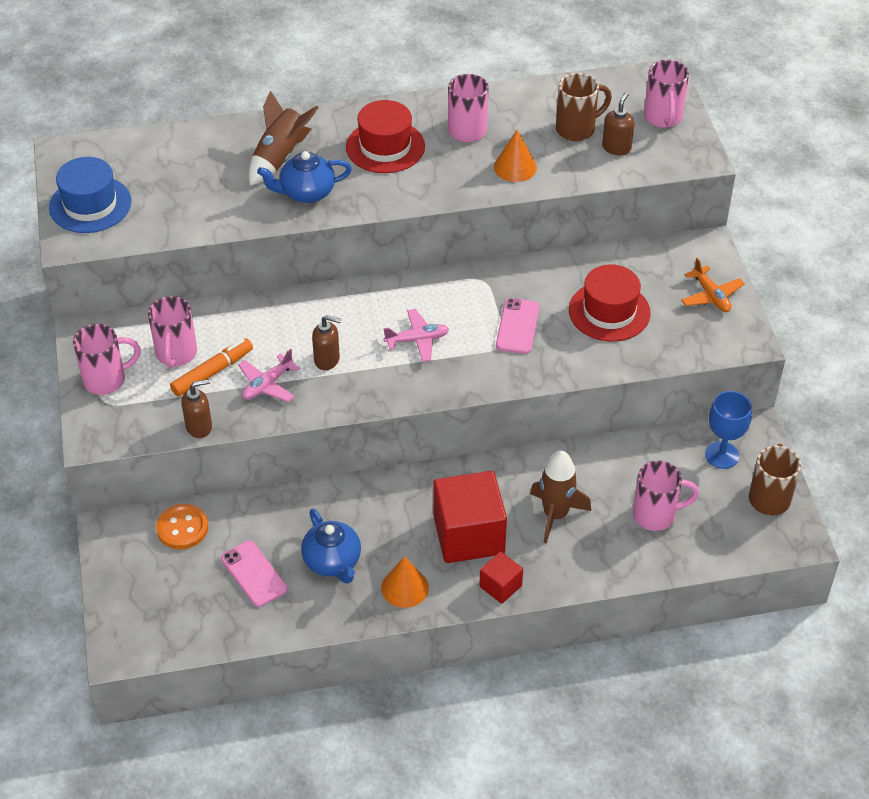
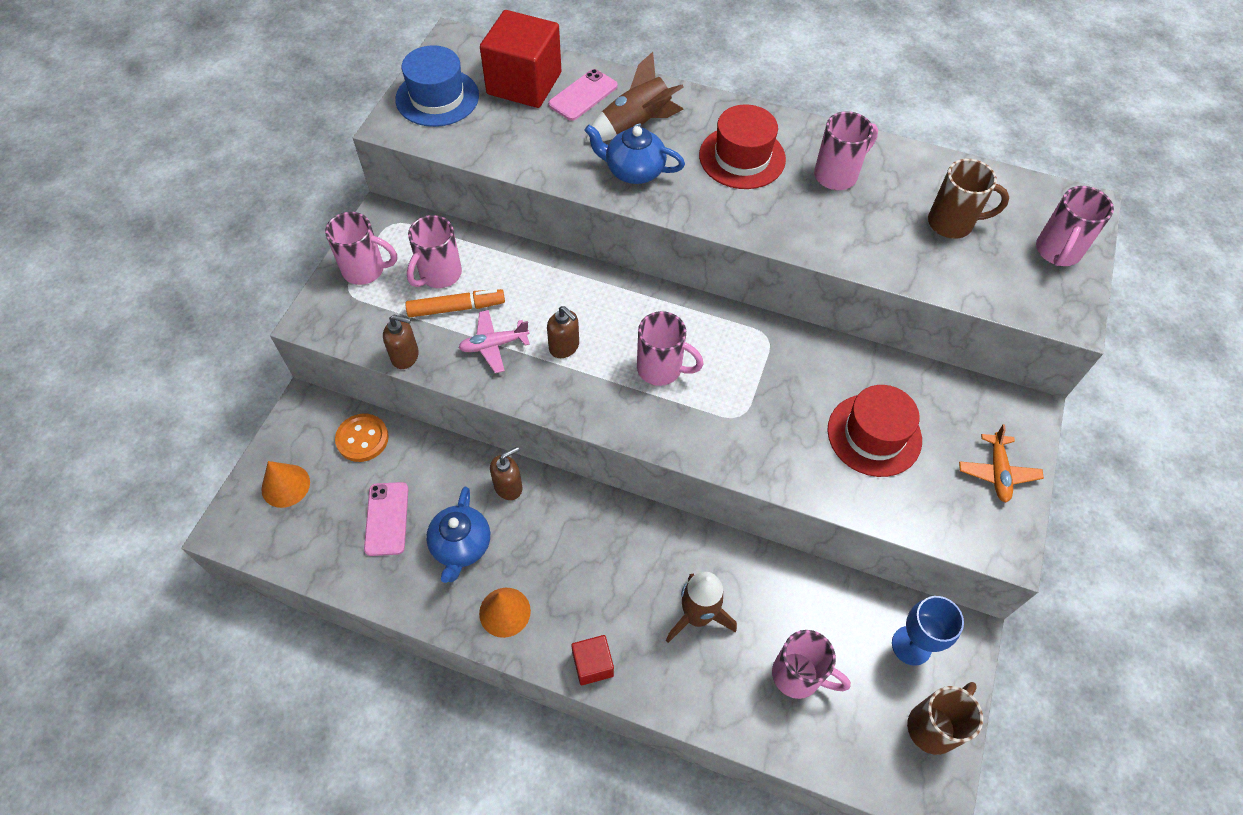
camera: 30 degrees right, 10 degrees up
pink plane [383,309,449,362] -> pink mug [637,311,704,386]
red cube [433,471,507,563] -> red cube moved to [480,10,562,108]
orange cone [494,130,537,182] -> orange cone moved to [261,461,310,508]
pink phone [496,298,540,354] -> pink phone moved to [548,69,618,121]
brown soap dispenser [602,92,634,155] -> brown soap dispenser moved to [490,447,522,500]

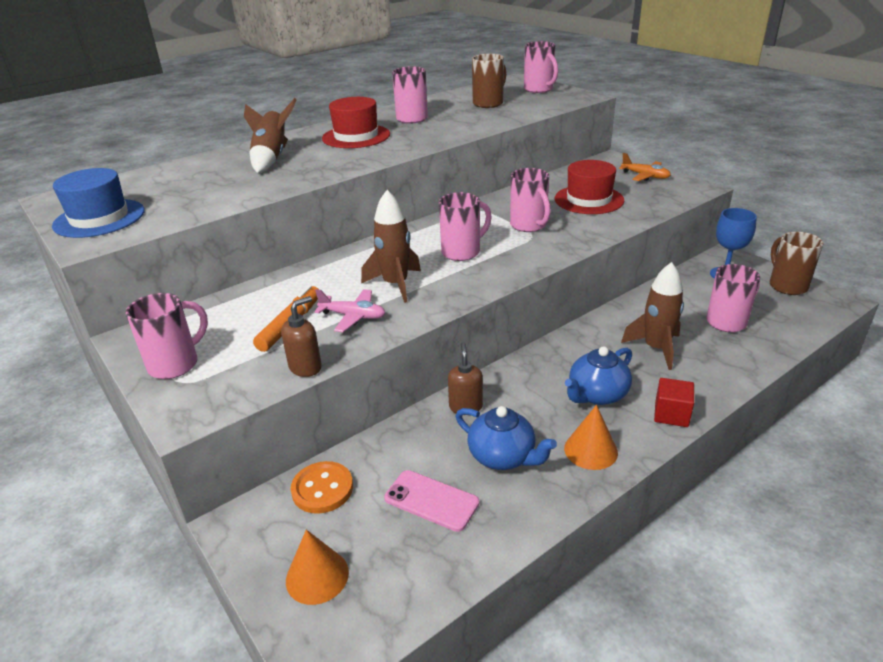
camera: 55 degrees left, 25 degrees down
pink mug [407,215,462,288] -> pink mug moved to [510,168,551,232]
pink plane [458,310,530,373] -> pink plane turned 90 degrees counterclockwise [314,289,385,332]
red cube [480,10,562,108] -> none
brown soap dispenser [547,306,579,358] -> brown rocket [361,190,421,303]
pink phone [548,69,618,121] -> none
blue teapot [584,125,685,184] -> blue teapot moved to [565,346,632,405]

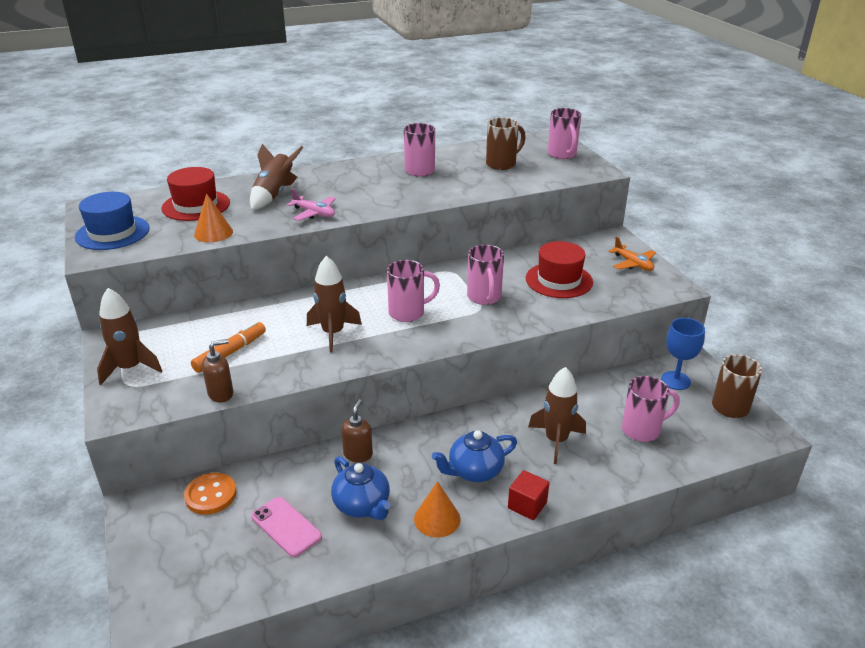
camera: 15 degrees right, 0 degrees up
pink mug [125,293,208,379] -> brown rocket [97,288,162,385]
orange cone [286,530,349,605] -> orange cone moved to [194,193,233,242]
pink plane [314,289,385,332] -> pink plane moved to [286,189,336,221]
red hat [322,97,390,148] -> red hat moved to [162,167,230,221]

